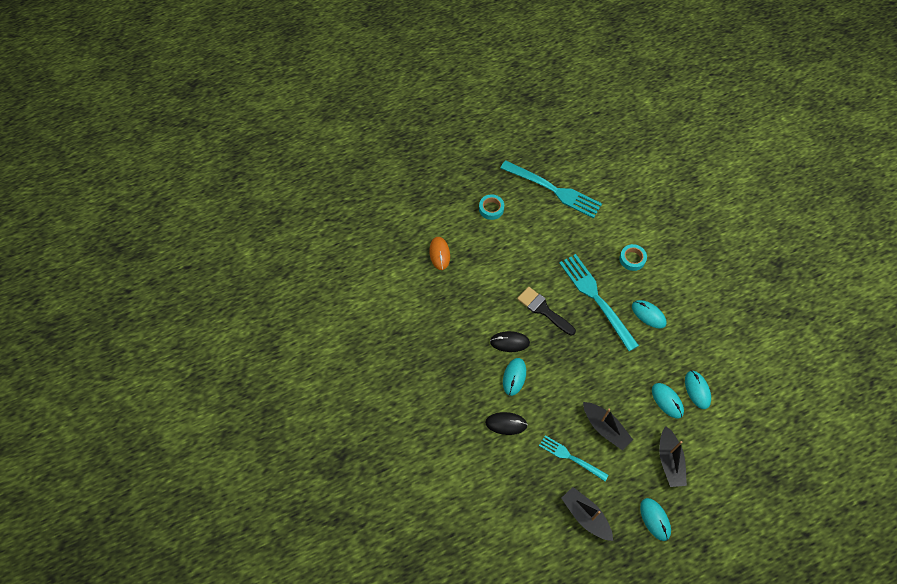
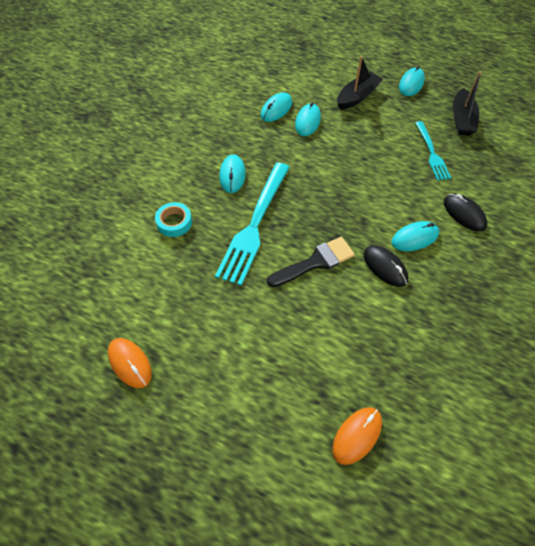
camera: 130 degrees left, 5 degrees down
turquoise tape [479,194,504,220] -> none
turquoise fork [501,160,602,218] -> orange mouse [108,338,152,388]
black brush [517,287,576,336] -> black brush turned 120 degrees counterclockwise [267,237,355,287]
black boat [583,402,633,450] -> none

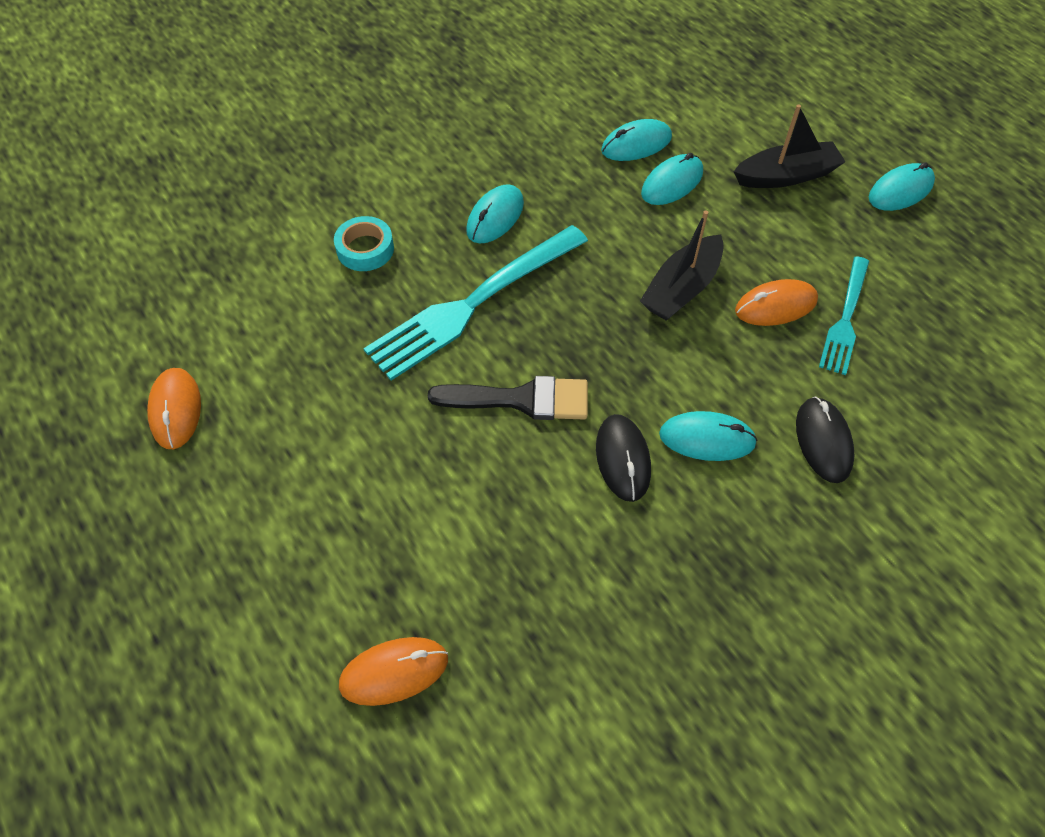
camera: 30 degrees right, 0 degrees up
black boat [453,71,482,136] -> black boat moved to [640,210,724,321]
none -> orange mouse [735,279,818,326]

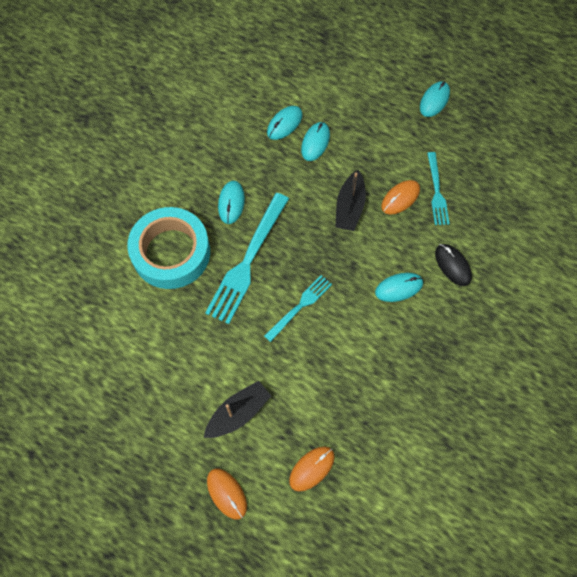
camera: 25 degrees left, 10 degrees up
orange mouse [147,368,201,449] -> orange mouse moved to [207,468,247,520]
turquoise tape [334,216,394,271] -> turquoise tape [127,207,210,289], size x2.30
black brush [428,376,588,420] -> turquoise fork [264,275,332,342]
black mouse [596,414,651,502] -> none
black boat [733,104,846,188] -> black boat moved to [204,381,271,438]

